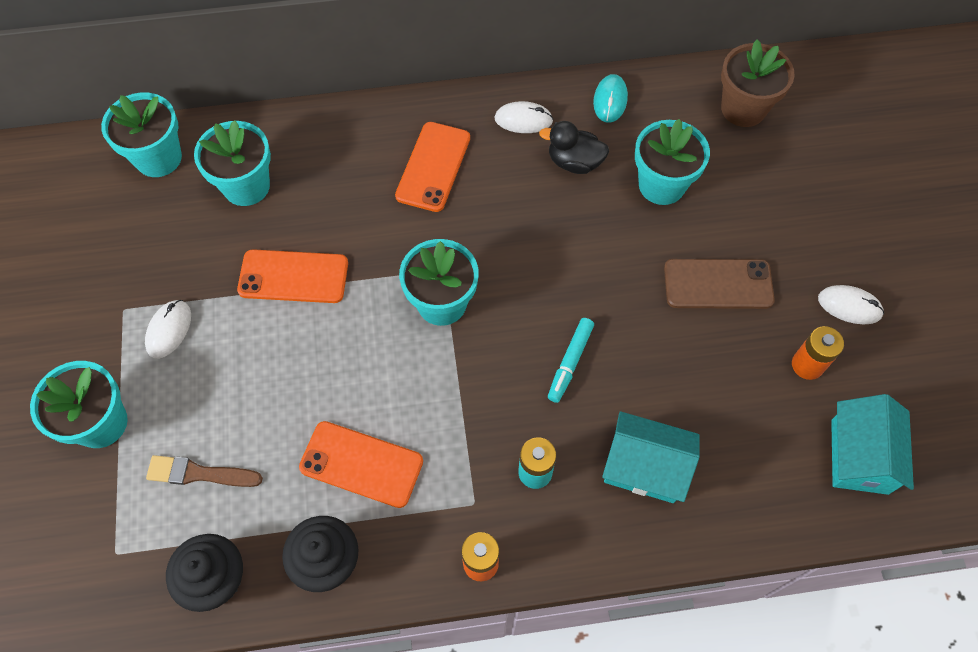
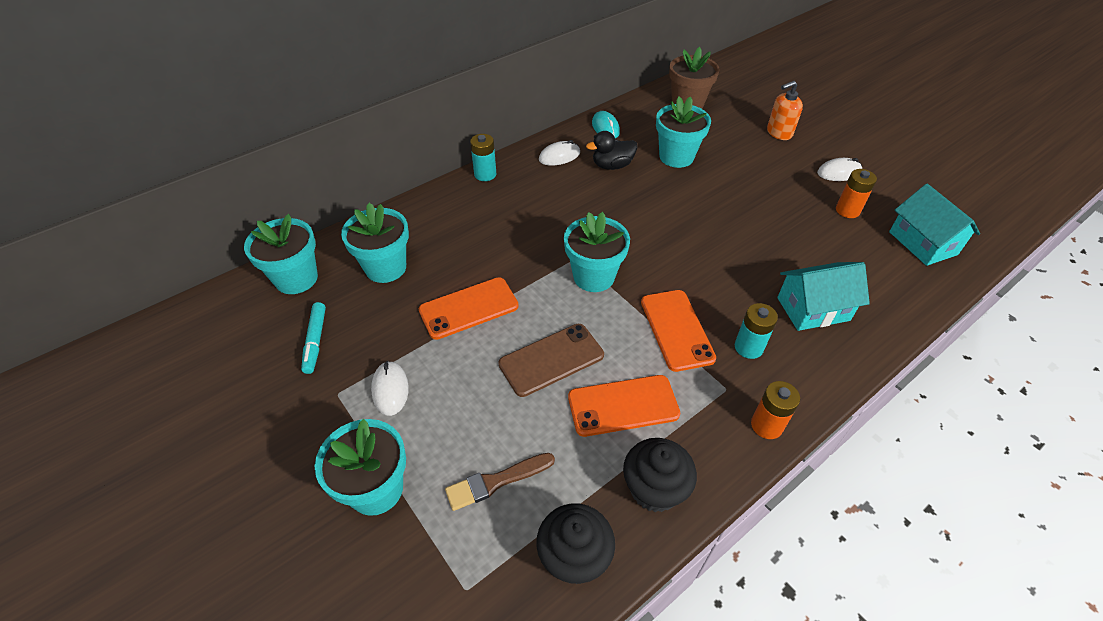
camera: 30 degrees left, 15 degrees down
orange phone [395,122,470,212] -> orange phone moved to [641,290,716,372]
turquoise marker [548,318,594,403] -> turquoise marker moved to [301,302,326,374]
brown phone [664,259,775,309] -> brown phone moved to [498,324,604,397]
none -> turquoise battery [470,134,496,181]
none -> orange soap dispenser [767,81,803,140]

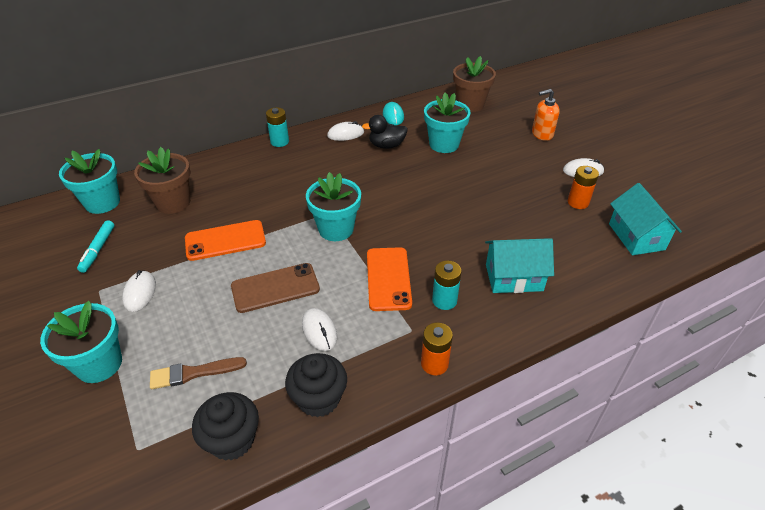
camera: 10 degrees right, 5 degrees down
turquoise flower pot [341,203,409,283] -> brown flower pot [134,147,190,214]
orange phone [568,375,680,437] -> white mouse [302,308,337,351]

